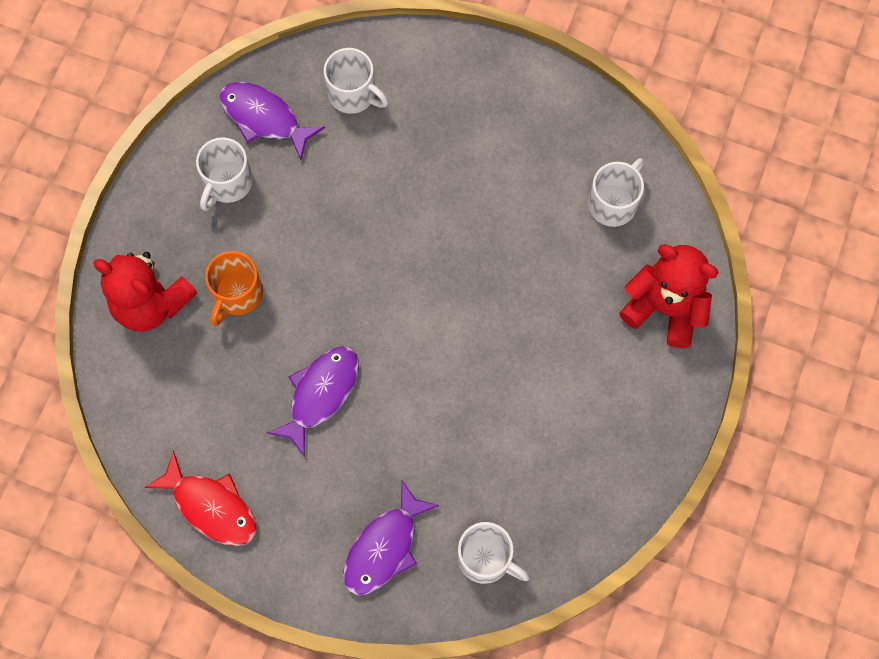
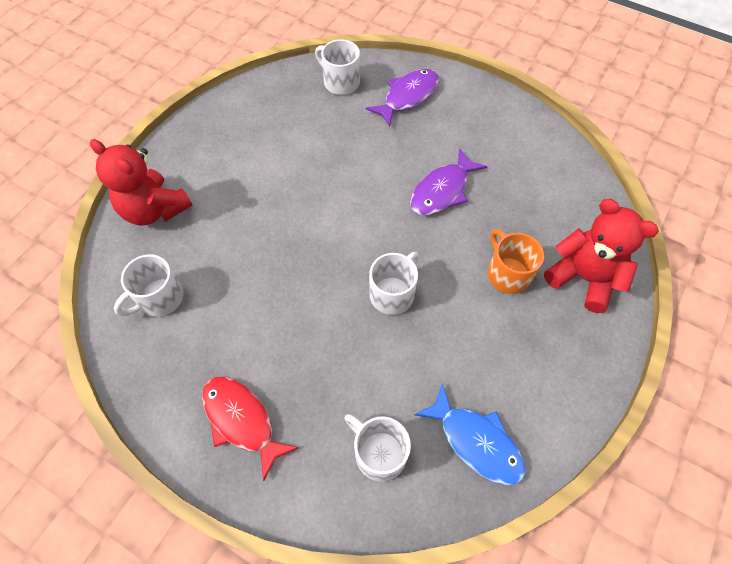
camera: 170 degrees left, 10 degrees down
red fish [144,450,257,546] -> red fish moved to [202,376,299,481]
white mug [196,137,253,211] -> white mug moved to [369,252,419,315]
orange mug [205,251,263,326] -> orange mug turned 60 degrees counterclockwise [488,229,544,294]
purple fish [219,82,325,160] -> blue fish [414,383,526,485]

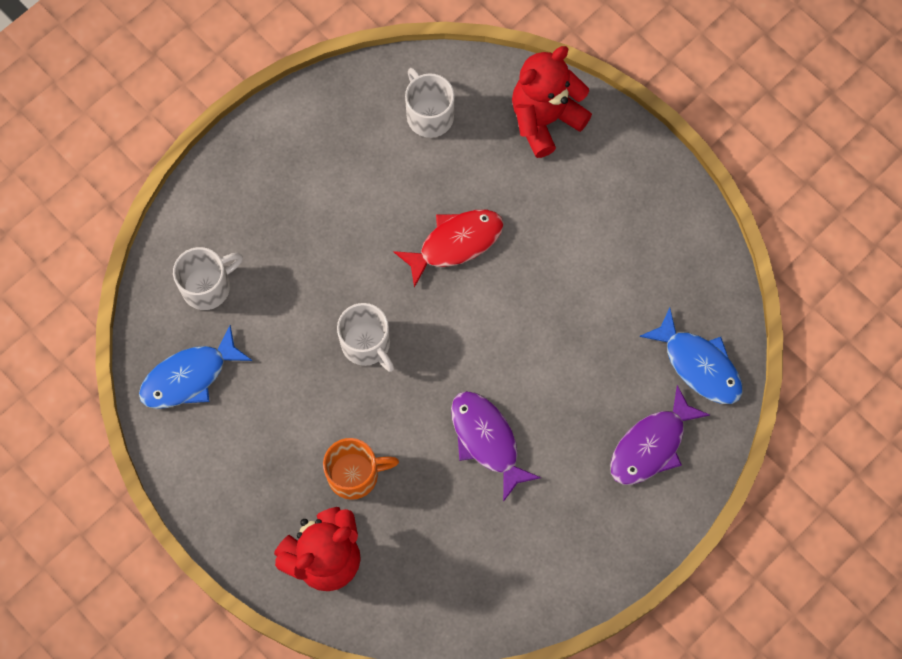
camera: 105 degrees right, 10 degrees up
red fish [202,376,299,481] -> red fish moved to [393,210,504,288]
white mug [315,39,360,95] -> blue fish [639,308,743,404]
purple fish [366,69,439,127] -> purple fish turned 75 degrees clockwise [610,385,710,485]

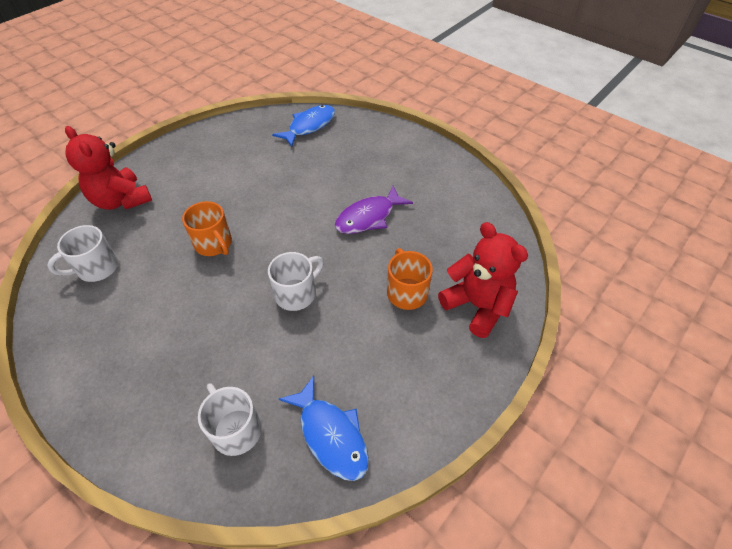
camera: 95 degrees left, 20 degrees down
red fish [393,210,504,288] -> orange mug [182,201,232,256]
purple fish [610,385,710,485] -> none

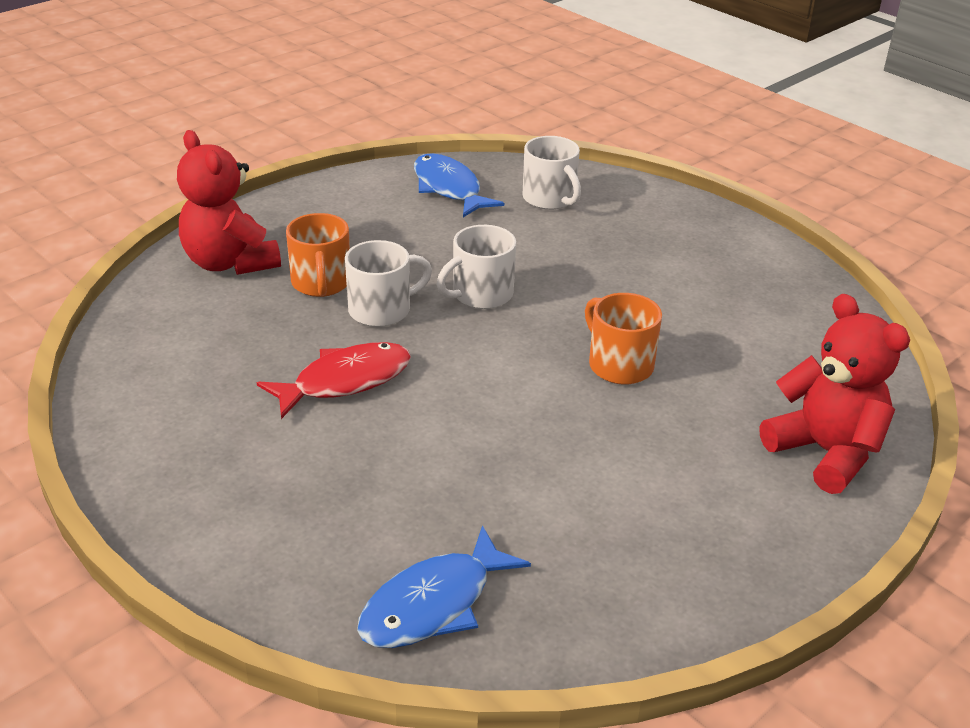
camera: 175 degrees left, 15 degrees down
white mug [47,225,118,282] -> white mug moved to [345,240,432,327]
purple fish [334,186,413,234] -> red fish [257,342,411,419]

